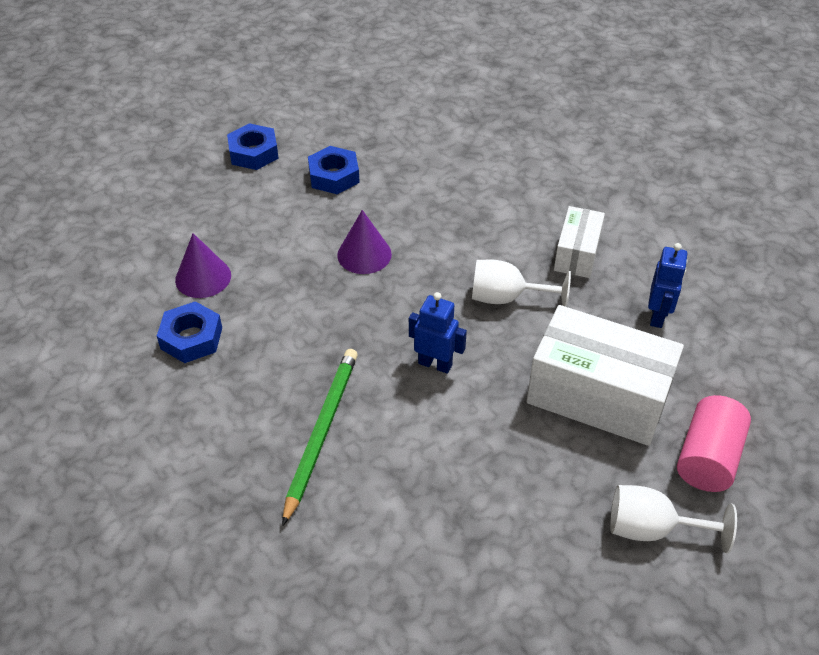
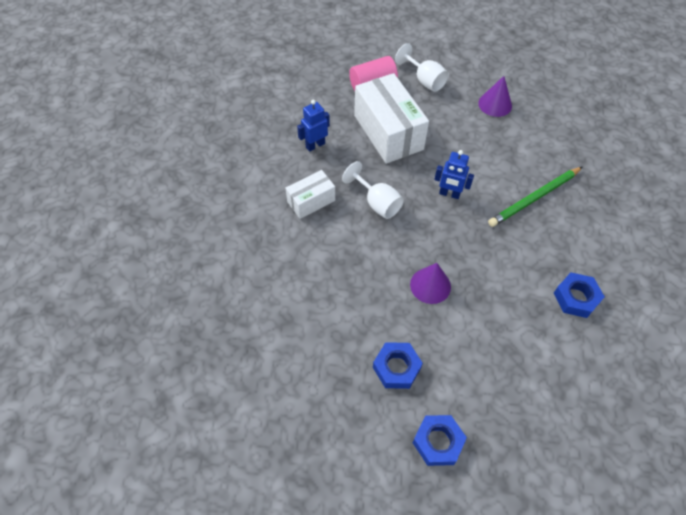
camera: 140 degrees left, 10 degrees up
purple cone [175,233,231,298] -> purple cone moved to [478,76,512,117]
blue robot [409,292,467,374] -> blue robot turned 45 degrees counterclockwise [434,150,474,199]

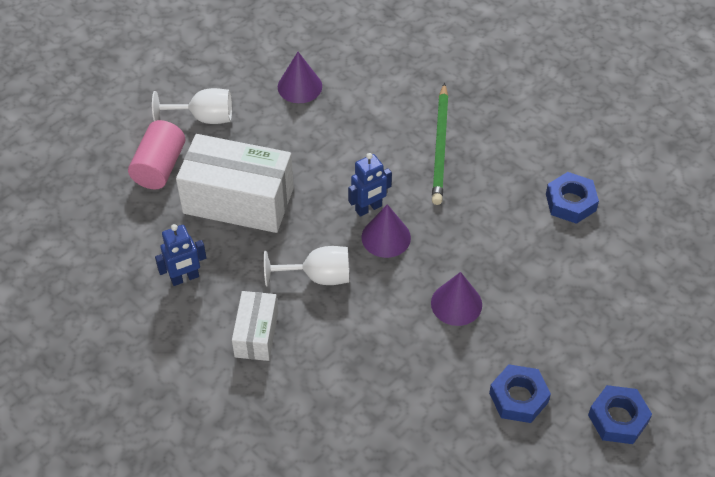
camera: 50 degrees left, 5 degrees down
blue robot [297,100,330,152] -> blue robot turned 120 degrees counterclockwise [155,224,206,286]
none -> purple cone [362,204,411,258]

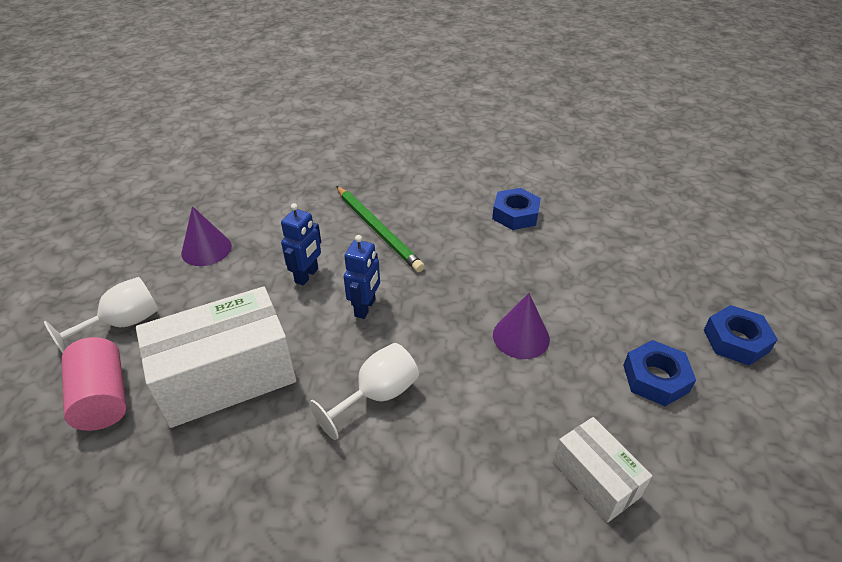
camera: 40 degrees left, 10 degrees down
blue robot [155,224,206,286] -> blue robot moved to [281,203,321,286]
white box [232,291,278,361] -> white box moved to [553,417,652,522]
purple cone [362,204,411,258] -> none

